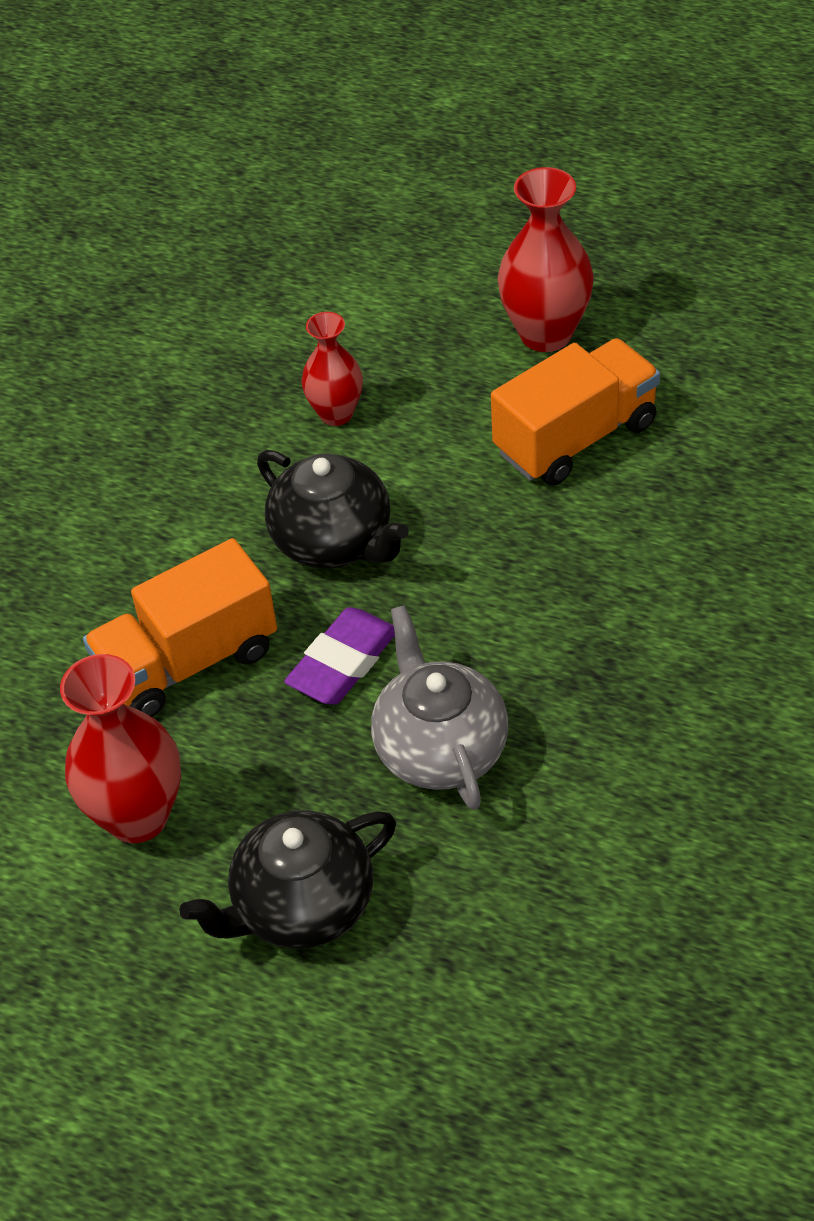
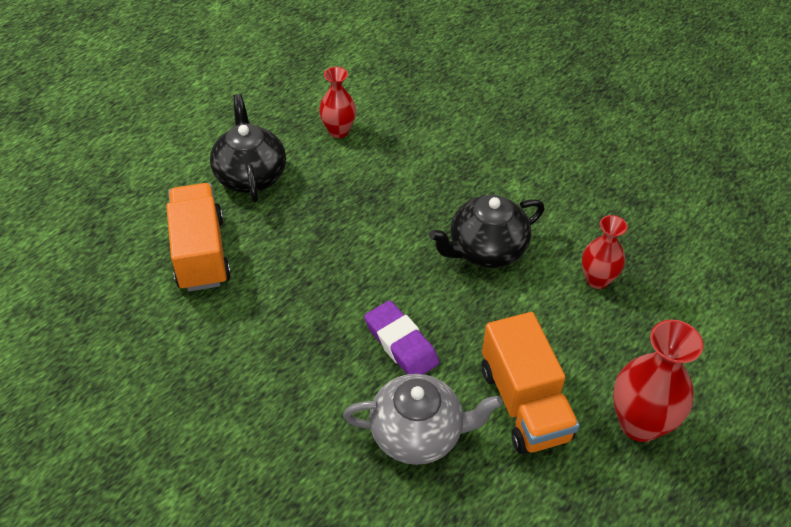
camera: 105 degrees right, 0 degrees up
red vase [60,654,181,843] -> red vase [319,67,356,138], size x0.63
orange truck [83,538,277,717] -> orange truck moved to [166,183,231,291]
purple eraser [284,607,395,705] -> purple eraser moved to [364,300,439,374]
grey teapot [371,605,509,810] -> grey teapot moved to [343,374,502,465]

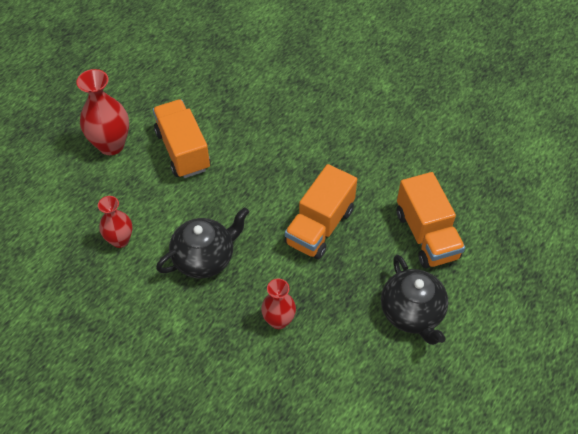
camera: 175 degrees right, 5 degrees up
red vase [319,67,356,138] -> red vase moved to [261,279,296,329]
grey teapot [343,374,502,465] -> none
purple eraser [364,300,439,374] -> none
none -> orange truck [284,164,357,259]

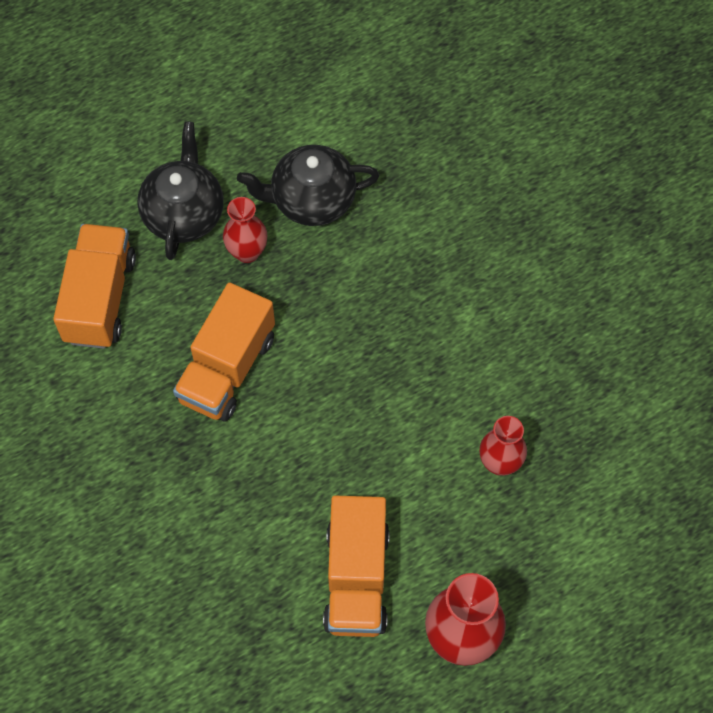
camera: 155 degrees left, 10 degrees up
black teapot [156,207,249,278] -> black teapot moved to [237,145,379,226]
red vase [261,279,296,329] -> red vase moved to [223,197,268,263]
orange truck [284,164,357,259] -> orange truck turned 150 degrees clockwise [173,282,275,422]

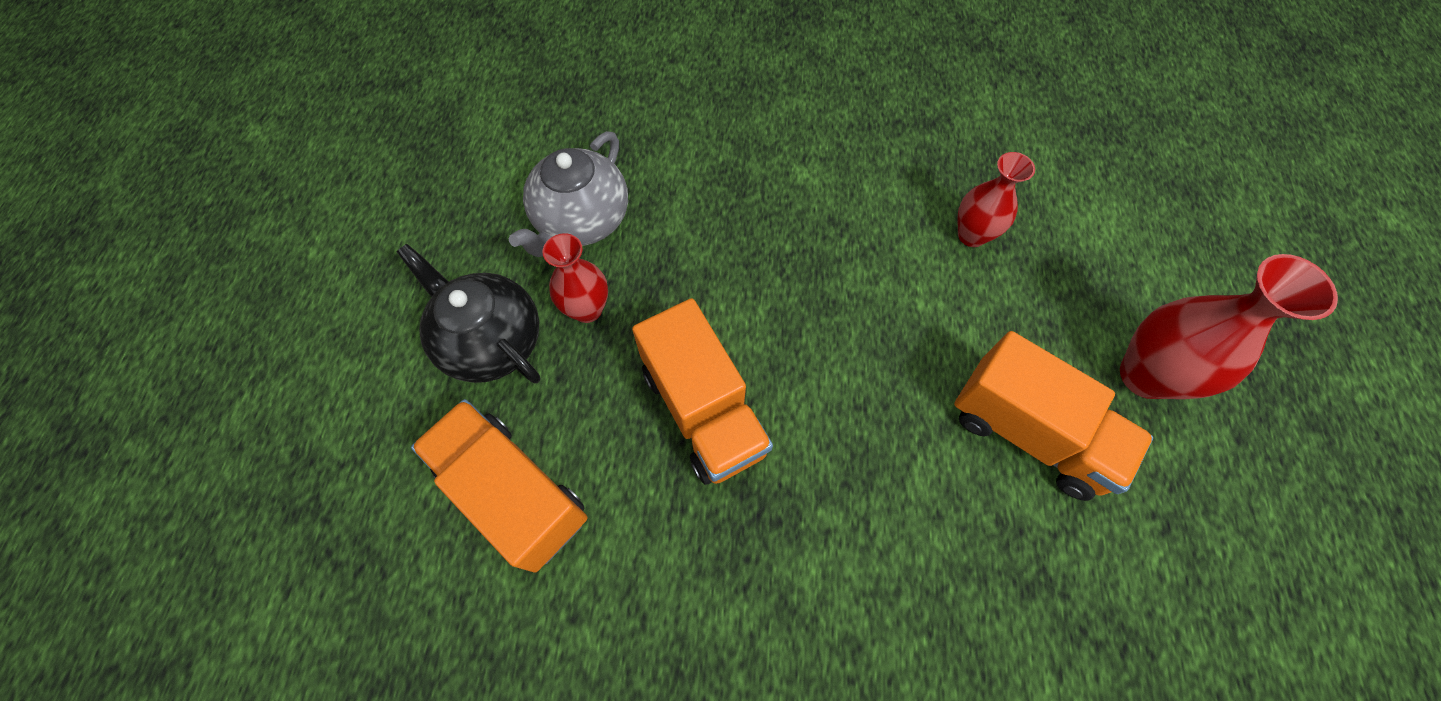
camera: 55 degrees left, 0 degrees up
black teapot [237,145,379,226] -> grey teapot [509,131,628,257]

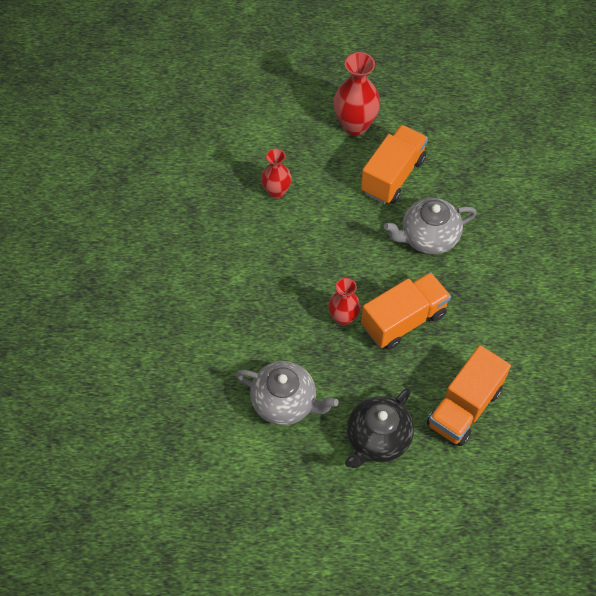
camera: 95 degrees left, 5 degrees down
red vase [542,233,608,323] -> red vase moved to [328,278,361,326]
none -> grey teapot [384,198,477,254]

